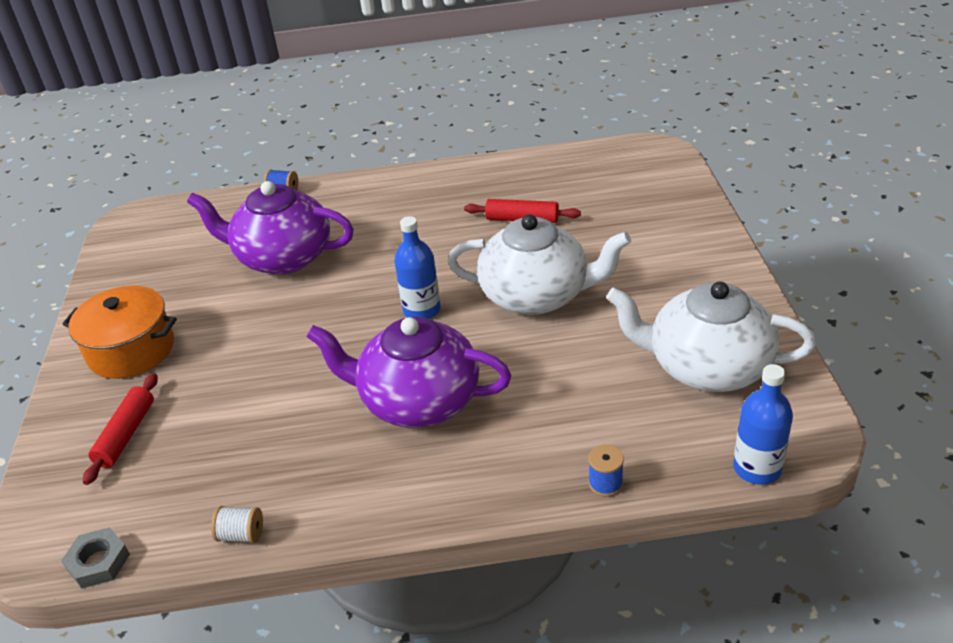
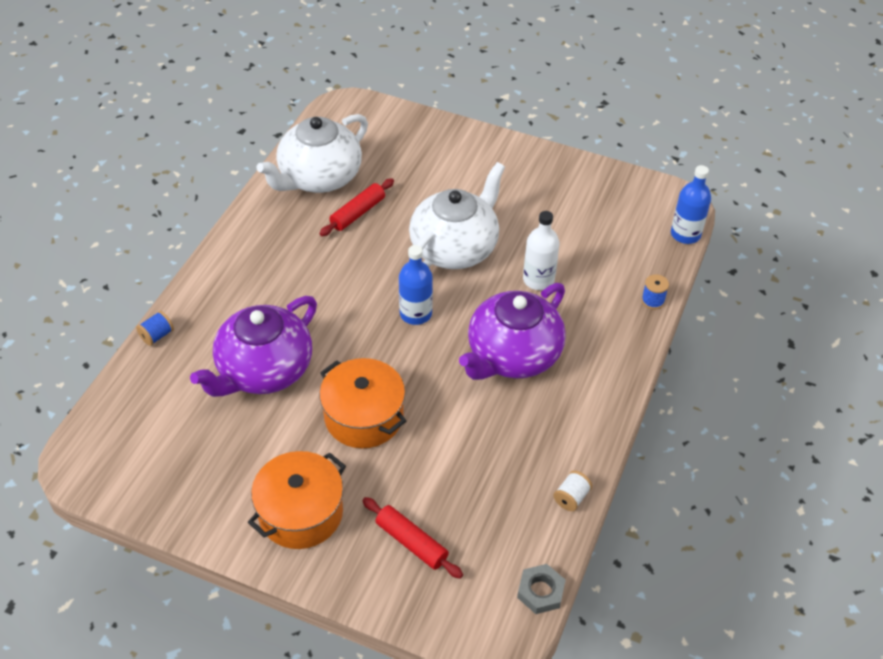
camera: 65 degrees left, 10 degrees up
white teapot [606,281,816,392] -> white teapot moved to [257,114,368,193]
none -> orange pot [319,358,406,448]
none -> white bottle [523,211,559,290]

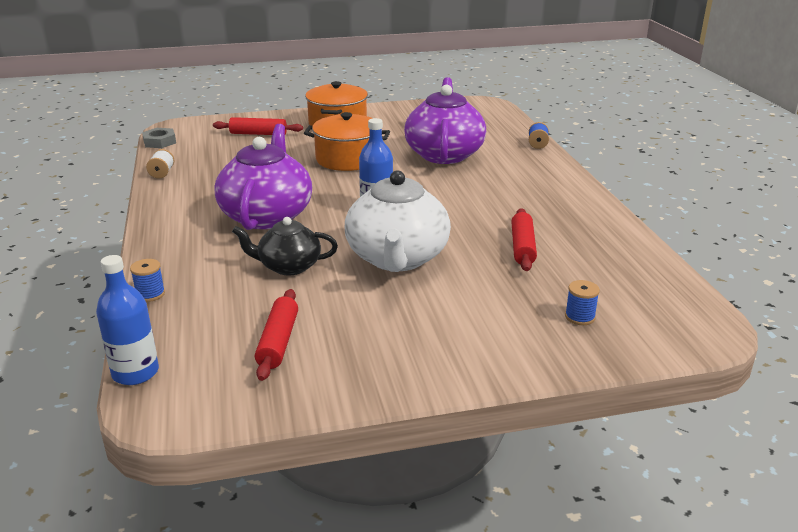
camera: 145 degrees right, 20 degrees down
white teapot [257,114,368,193] -> none
white bottle [523,211,559,290] -> black teapot [232,217,338,275]
none -> red rolling pin [255,289,298,381]
none -> blue spool [565,280,600,325]

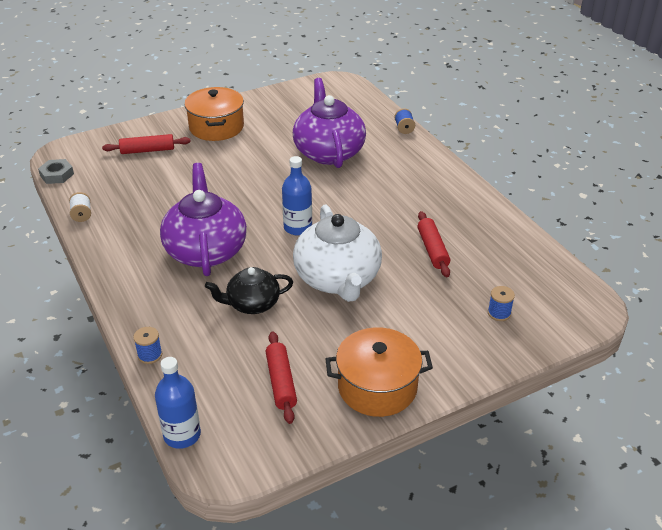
camera: 15 degrees left, 10 degrees up
orange pot [304,112,390,171] -> orange pot moved to [326,328,433,417]

